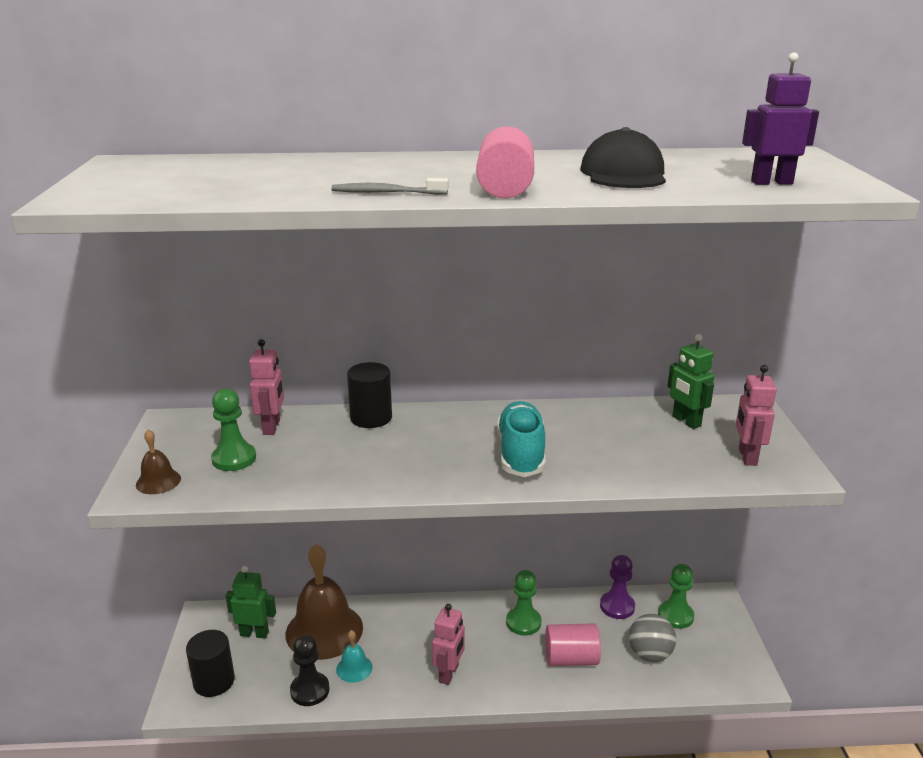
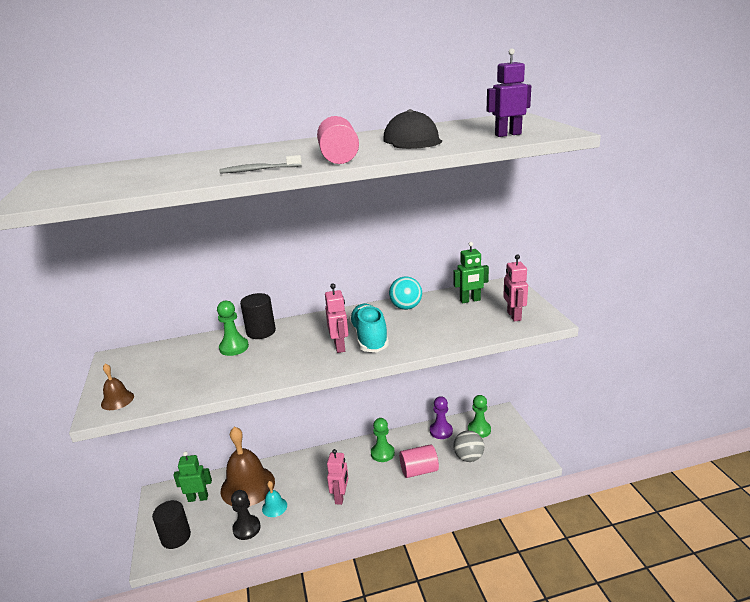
camera: 10 degrees left, 0 degrees up
green pawn [211,389,256,471] -> green pawn moved to [217,301,249,356]
pink robot [249,339,284,435] -> pink robot moved to [325,283,349,353]
green robot [667,334,714,429] -> green robot turned 60 degrees counterclockwise [453,242,489,303]
none -> turquoise ball [389,277,422,310]

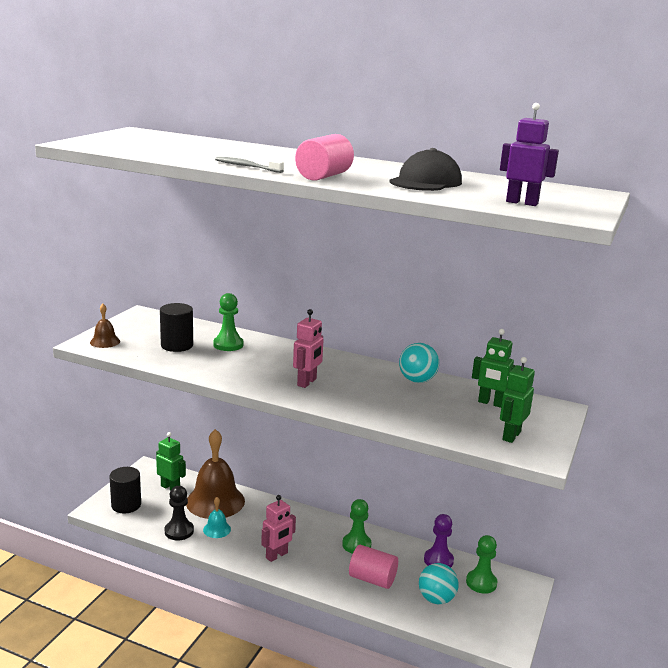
camera: 35 degrees right, 5 degrees down
black cylinder [240,293,276,339] -> black cylinder moved to [160,303,193,352]
turquoise shoe [349,303,389,352] -> none
grey ball [453,431,484,462] -> turquoise ball [419,563,459,604]
pink robot [503,254,528,322] -> green robot [500,357,535,443]

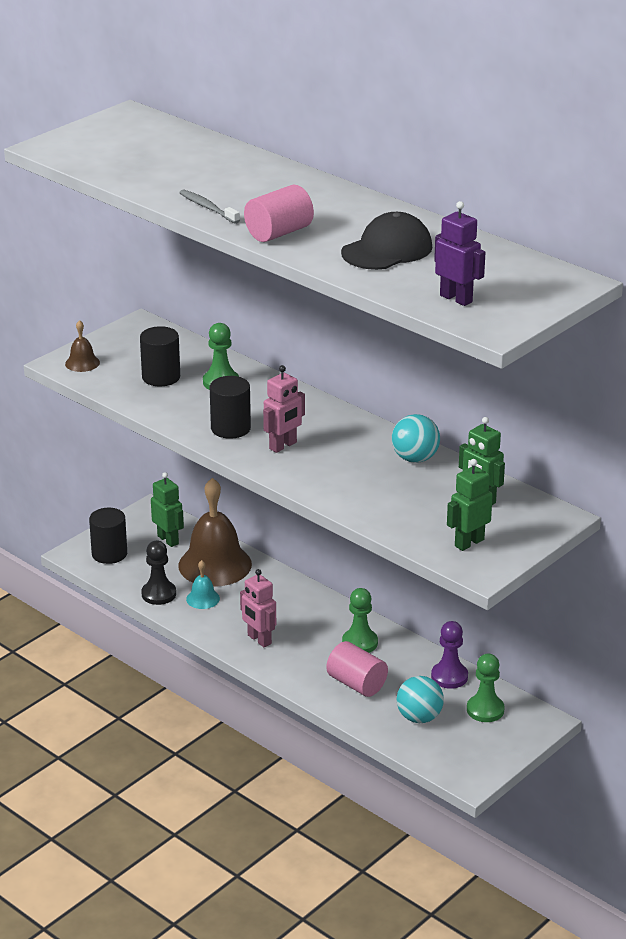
camera: 20 degrees right, 10 degrees up
pink robot [261,495,296,562] -> pink robot turned 75 degrees clockwise [240,569,276,648]
none -> black cylinder [210,376,251,439]

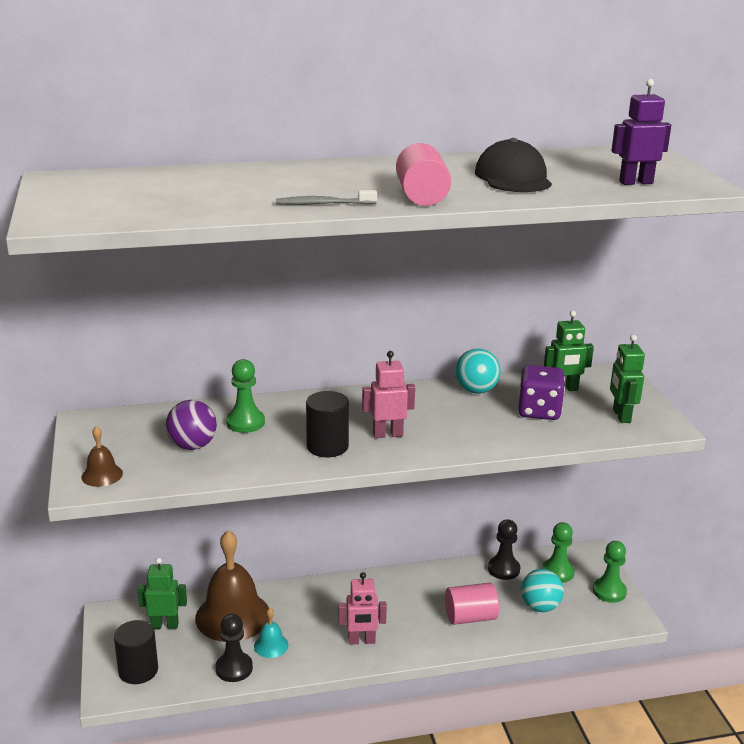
camera: 55 degrees left, 5 degrees down
black cylinder [140,326,180,386] -> purple ball [166,400,217,450]
pink robot [263,365,305,453] -> pink robot turned 90 degrees counterclockwise [362,351,415,438]
green pawn [342,588,378,653] -> green pawn moved to [593,541,627,603]
purple pawn [431,621,468,689] -> black pawn [488,519,520,580]
none -> purple dice [518,365,565,420]

